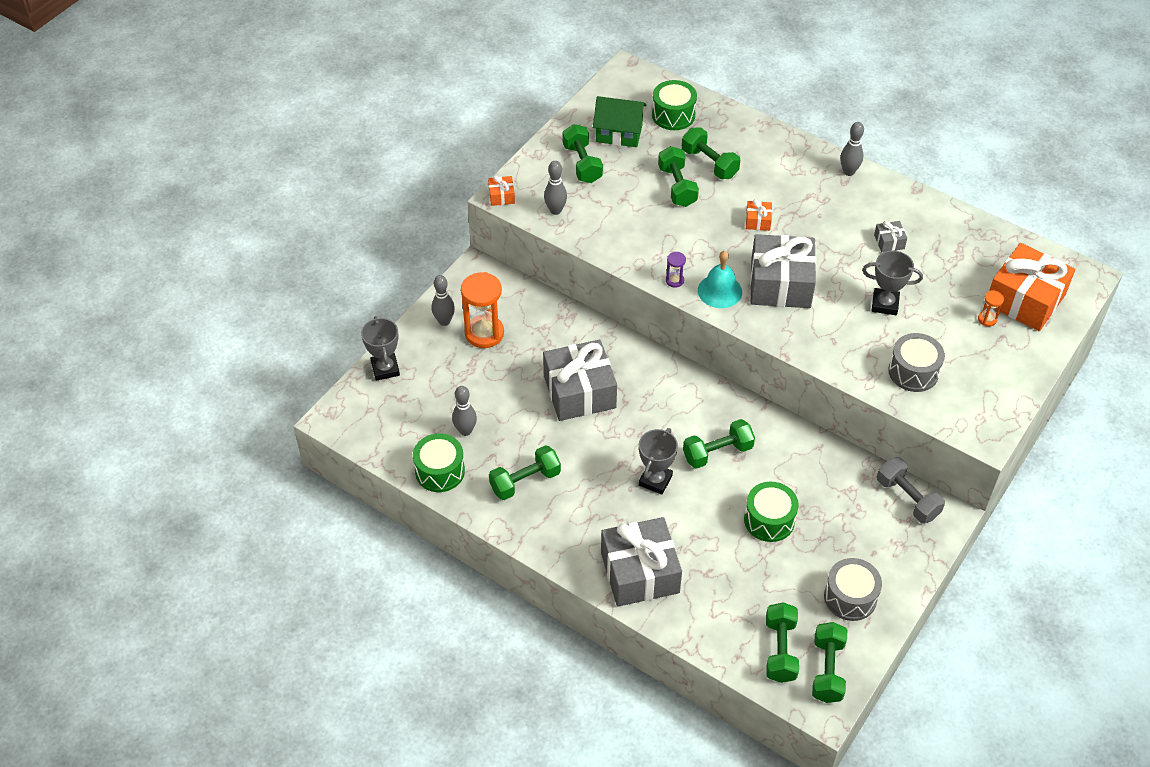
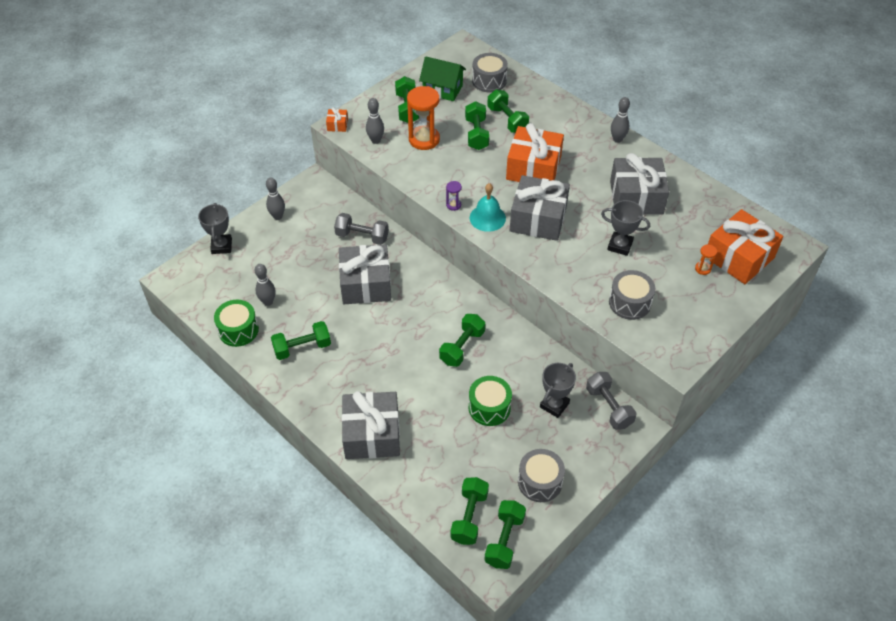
camera: 10 degrees right, 0 degrees up
orange hourglass [461,272,504,348] -> orange hourglass moved to [407,86,440,150]
grey trophy [639,428,678,495] -> grey trophy moved to [540,363,576,418]
green drum [652,80,697,130] -> grey drum [472,53,508,93]
green dumbbell [683,419,755,469] -> green dumbbell turned 45 degrees counterclockwise [439,314,485,367]
orange gift [746,199,772,231] -> orange gift [506,123,564,182], size x2.38
grey gift [874,221,907,252] -> grey gift [610,153,669,215], size x2.38
none -> grey dumbbell [334,213,389,245]

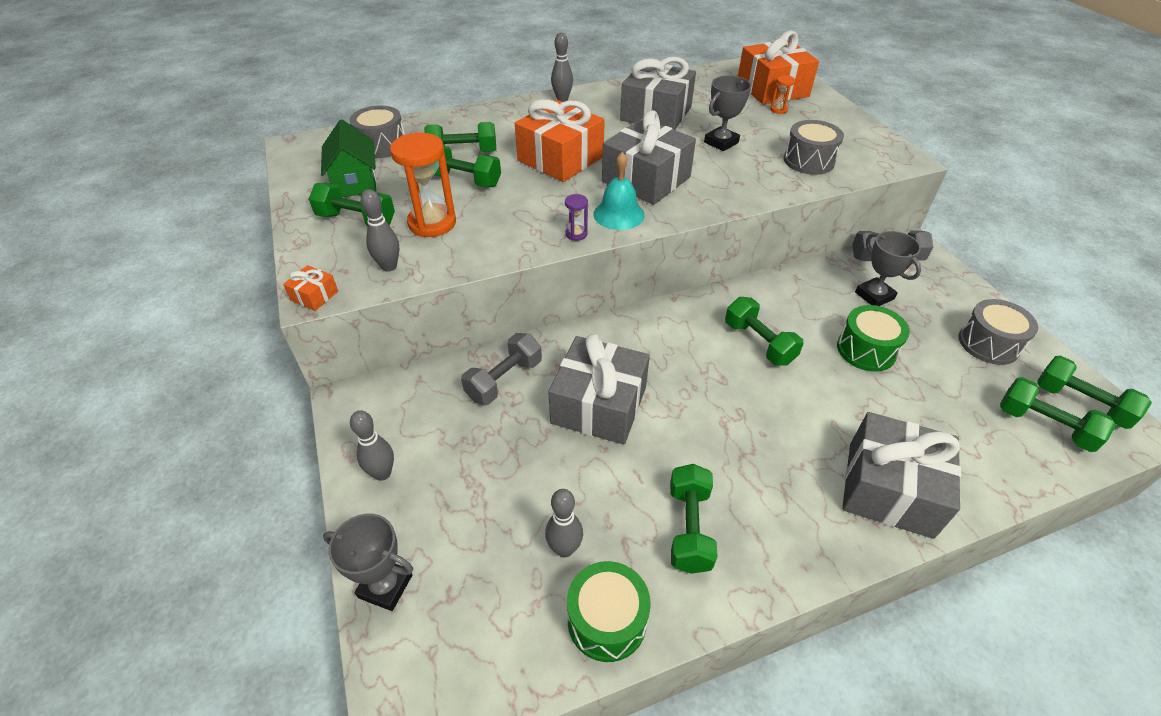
camera: 65 degrees left, 5 degrees down
green house [419,56,466,101] -> green house turned 60 degrees counterclockwise [321,120,377,197]

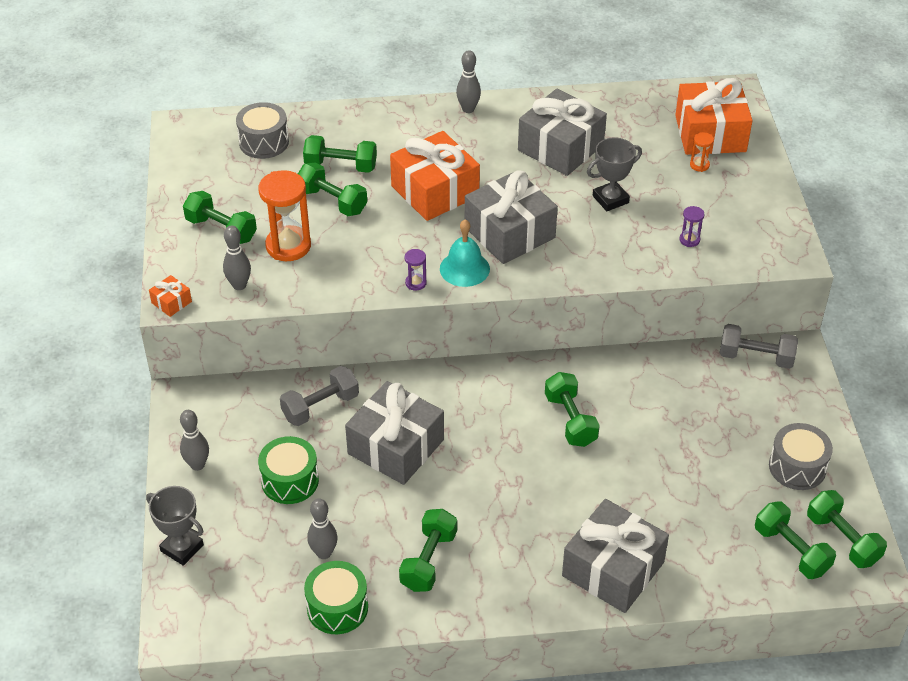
camera: 15 degrees right, 0 degrees up
green house [321,120,377,197] -> none
grey drum [784,120,844,175] -> purple hourglass [679,206,704,247]
green drum [837,305,910,372] -> green drum moved to [258,436,319,504]
grey trophy [855,231,921,306] -> none

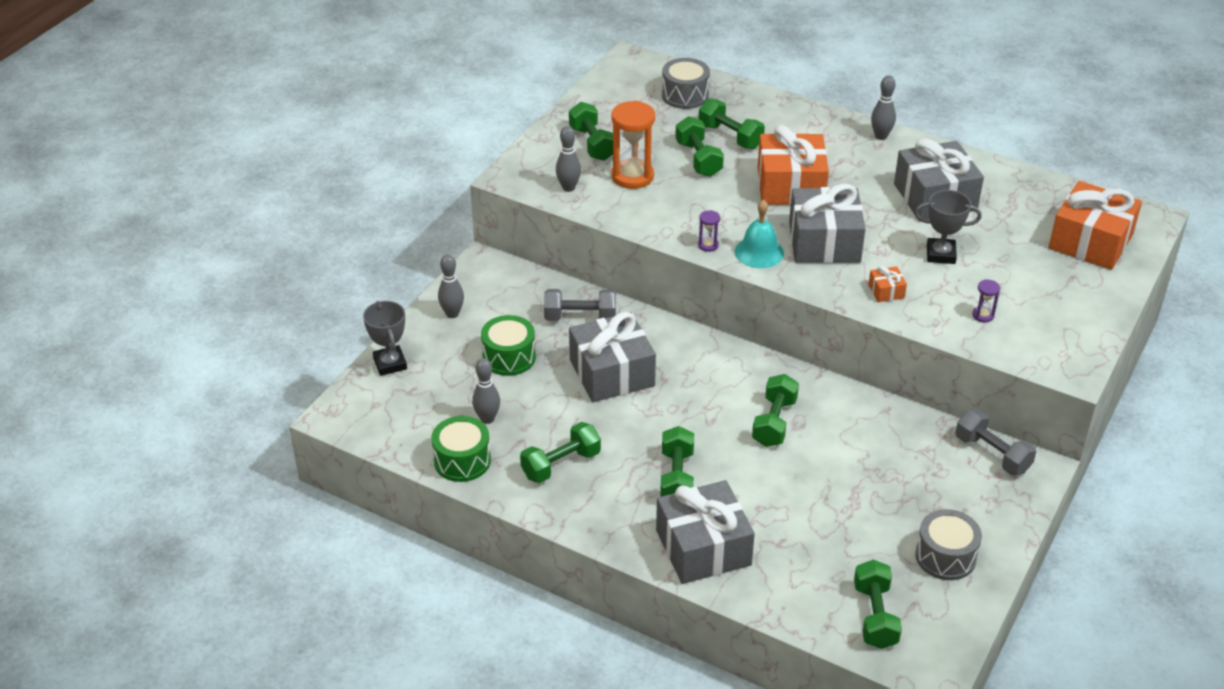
camera: 35 degrees right, 5 degrees down
orange gift [149,275,192,317] -> orange gift moved to [868,266,907,302]
orange hourglass [690,132,714,172] -> none
green dumbbell [807,490,887,568] -> green dumbbell moved to [660,426,694,497]

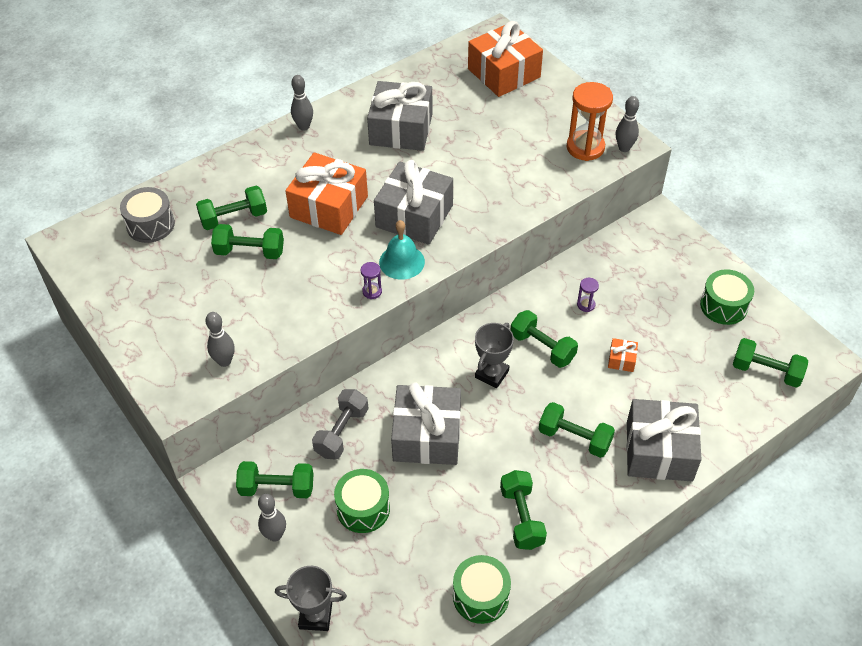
camera: 65 degrees left, 10 degrees up
grey bowling pin [472,358,500,424] -> grey bowling pin moved to [616,96,639,152]
green dumbbell [569,102,613,161] -> green dumbbell moved to [236,461,313,498]
orange hourglass [612,100,655,189] -> orange hourglass moved to [567,82,613,161]
orange gift [868,266,907,302] -> orange gift moved to [608,338,638,372]
grey trophy [915,190,981,264] -> grey trophy moved to [475,323,514,388]
grey drum [915,509,982,580] -> green drum [700,269,754,325]
grey dumbbell [955,409,1036,475] -> none
purple hourglass [972,279,1000,323] -> purple hourglass moved to [577,278,599,312]

